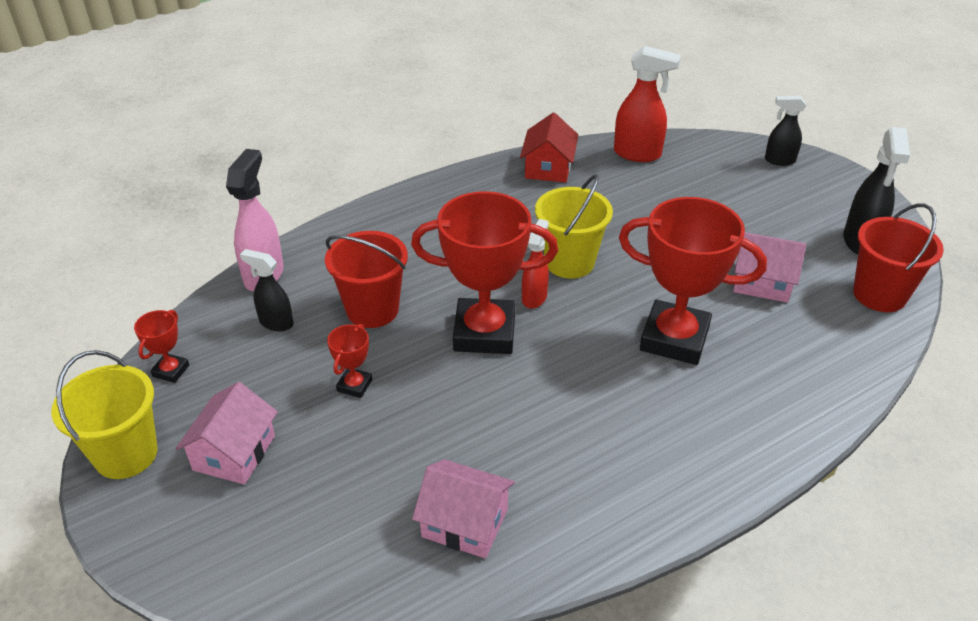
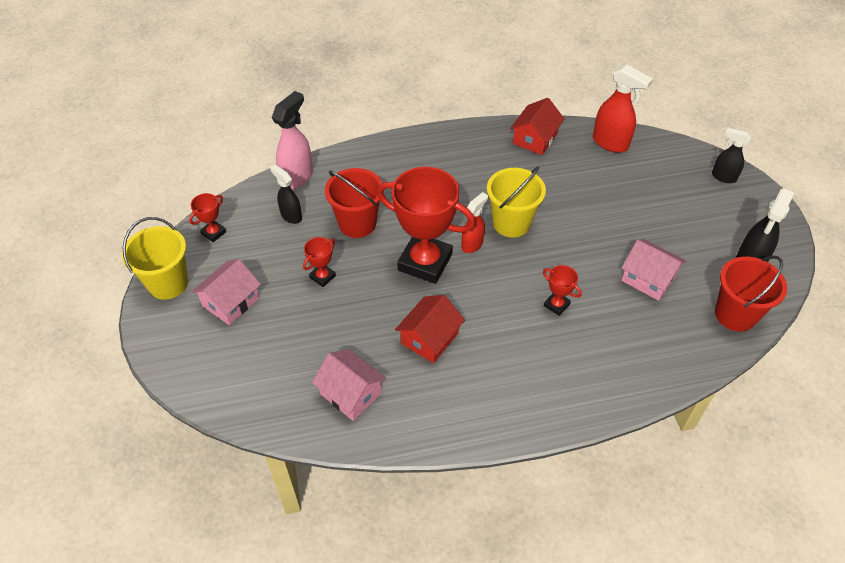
camera: 20 degrees right, 10 degrees up
red trophy [619,197,767,365] -> red trophy [543,265,582,316], size x0.44
none -> red house [395,295,465,363]

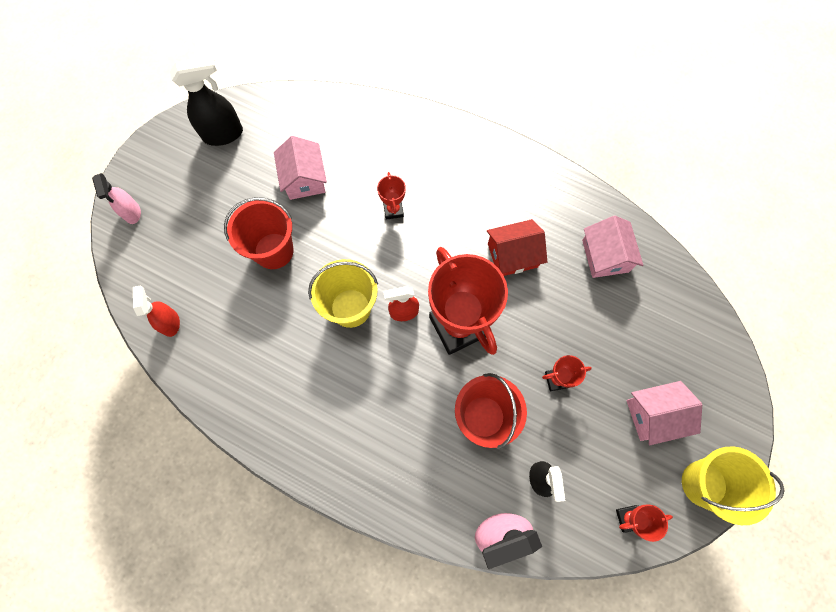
camera: 140 degrees left, 20 degrees up
red house [510,98,565,155] -> none
red spray bottle [593,64,653,153] -> red spray bottle [133,286,180,337], size x0.63
black spray bottle [712,128,751,183] -> pink spray bottle [92,173,141,224]
red bucket [715,256,787,332] -> red bucket moved to [224,197,294,269]

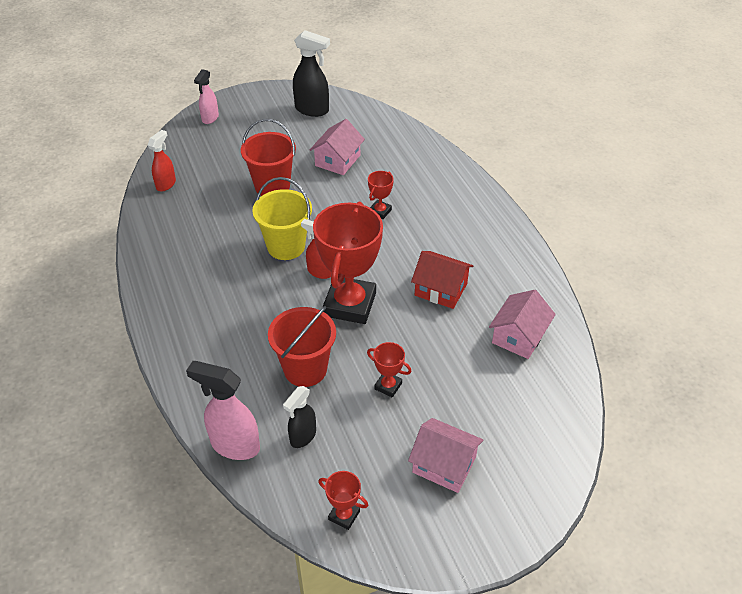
camera: 40 degrees right, 25 degrees down
yellow bucket [682,446,785,525] -> none

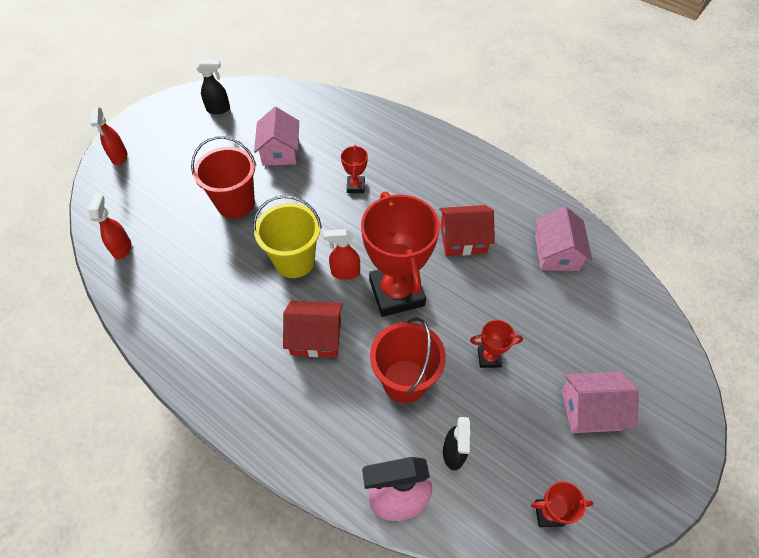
camera: 30 degrees left, 10 degrees up
pink spray bottle [194,69,219,124] -> red spray bottle [90,107,127,165]
black spray bottle [293,30,330,117] -> black spray bottle [196,60,230,114], size x0.63
none -> red house [283,301,343,357]

